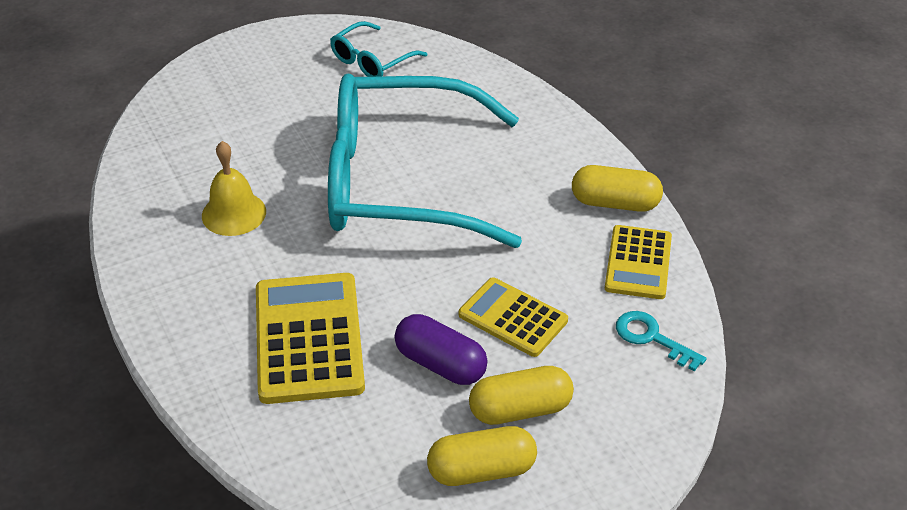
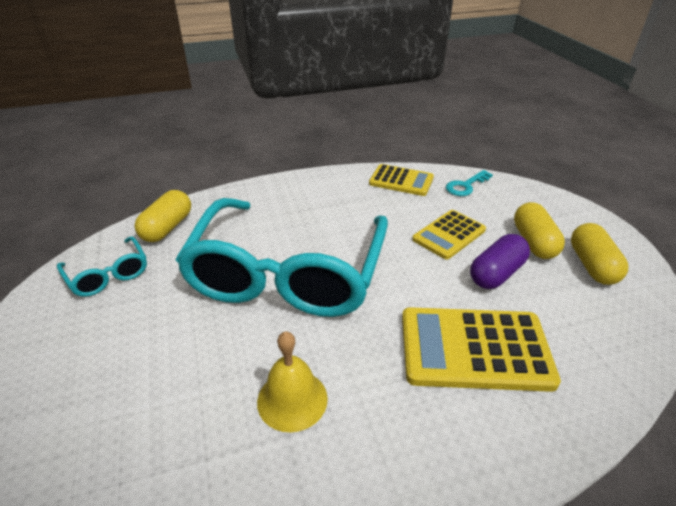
camera: 80 degrees left, 5 degrees down
yellow capsule [572,165,663,212] -> yellow capsule moved to [134,190,191,242]

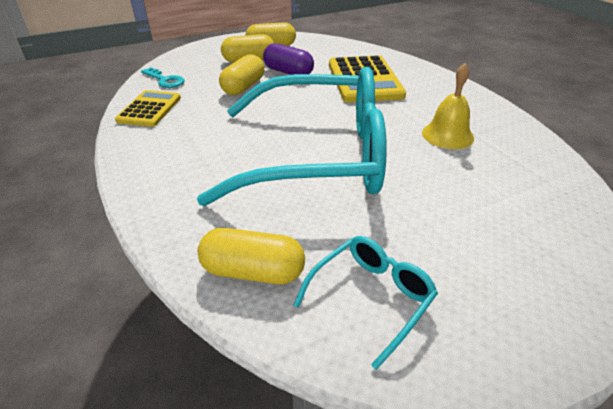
camera: 100 degrees left, 0 degrees up
yellow calculator [412,210,486,260] -> yellow capsule [219,54,264,95]

